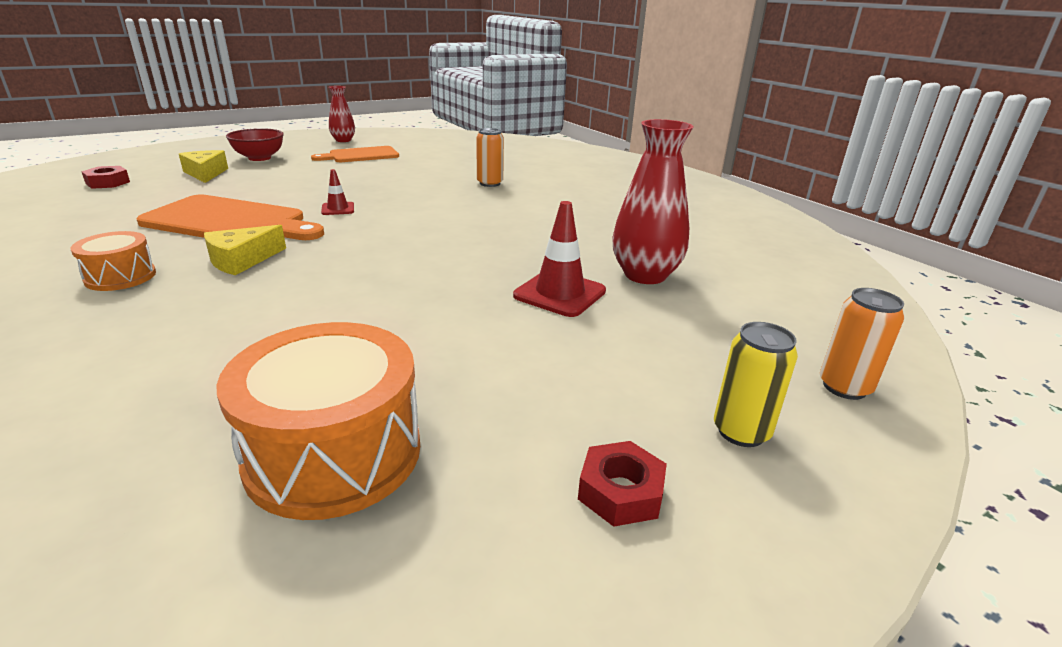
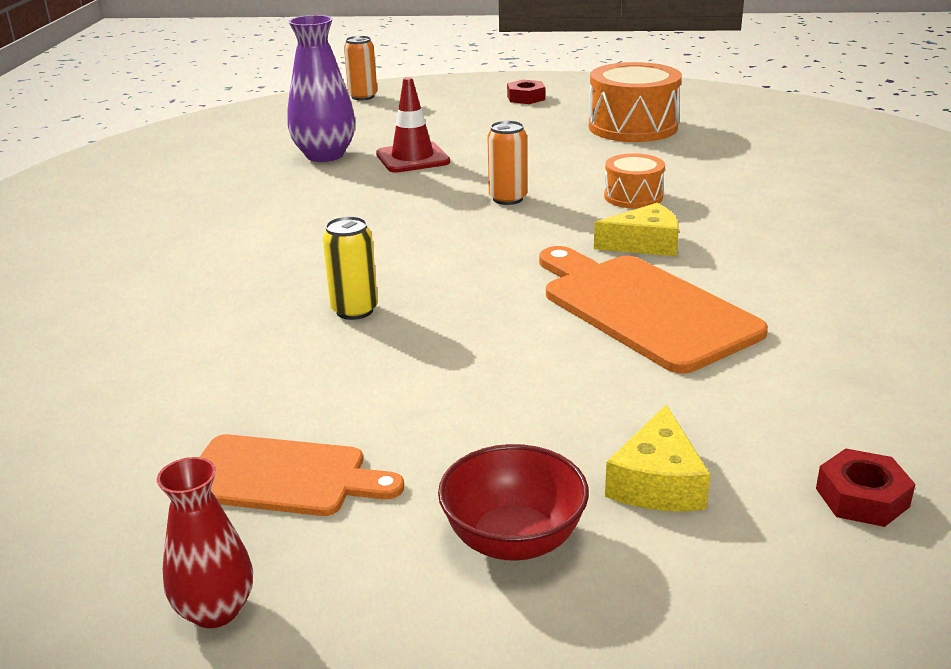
camera: 140 degrees left, 0 degrees up
orange drum [70,231,156,291] -> orange drum moved to [604,153,665,208]
red traffic cone [321,169,354,215] -> none
orange can [476,128,504,187] -> orange can moved to [487,121,527,205]
red vase [612,119,694,284] -> purple vase [287,15,355,162]
yellow can [714,322,798,447] -> yellow can moved to [323,216,378,320]

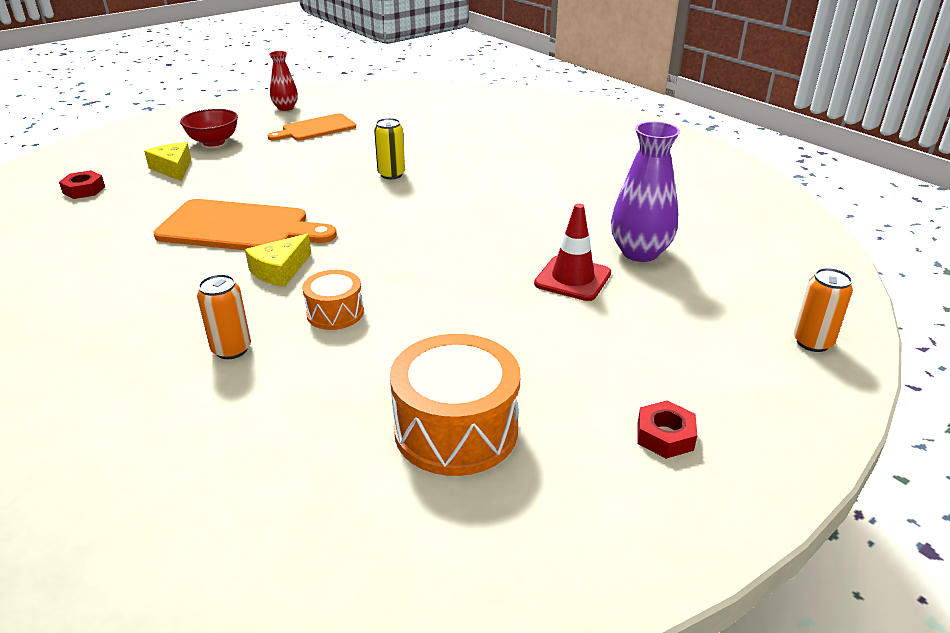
camera: 135 degrees right, 5 degrees up
orange can [487,121,527,205] -> orange can moved to [197,274,251,359]

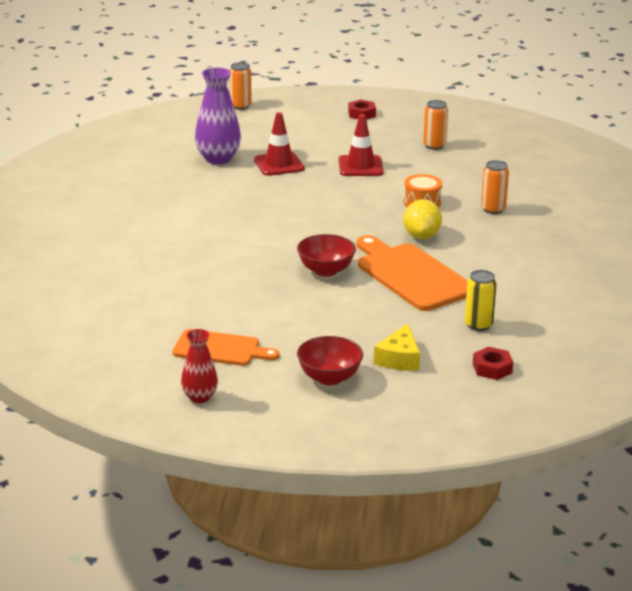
camera: 135 degrees left, 5 degrees down
yellow cheese [245,234,311,287] -> yellow lemon [403,199,442,239]
yellow can [374,118,405,179] -> yellow can moved to [465,270,497,331]
orange drum [390,334,520,476] -> orange can [423,100,448,150]
none -> red bowl [297,234,356,277]
none -> red traffic cone [338,114,384,176]

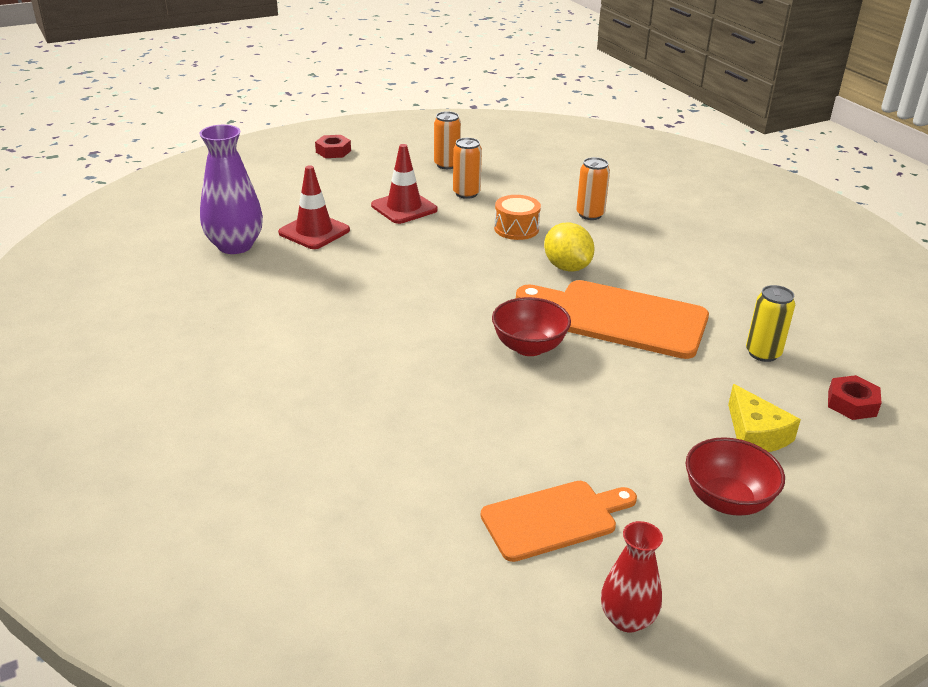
camera: 35 degrees left, 5 degrees up
orange can [229,62,251,110] -> orange can moved to [453,138,482,199]

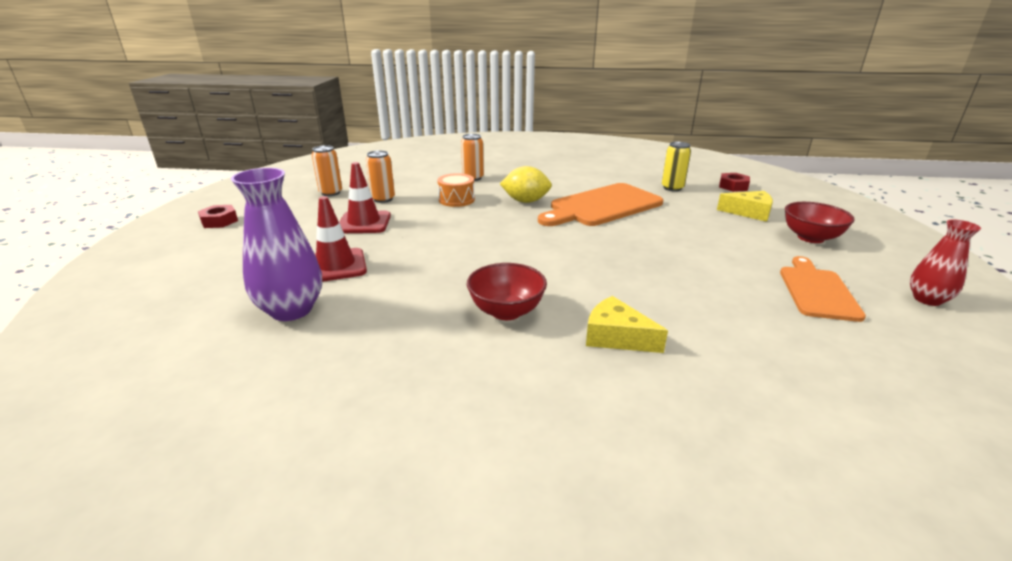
camera: 55 degrees left, 5 degrees down
red bowl [492,297,571,356] -> red bowl moved to [467,263,547,320]
none -> yellow cheese [586,296,668,353]

